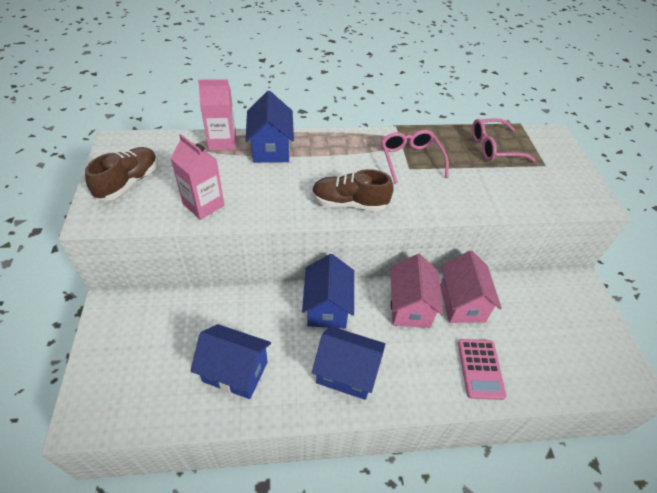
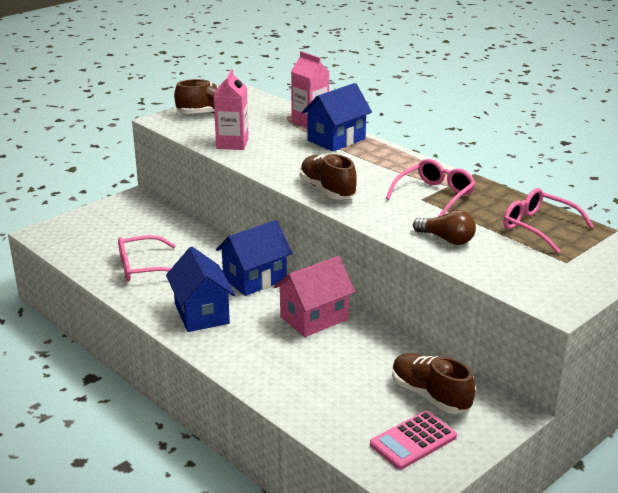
camera: 55 degrees right, 20 degrees down
blue house [190,324,271,399] -> pink glasses [118,235,176,281]
pink house [440,251,502,323] -> none
pink calculator [458,339,506,400] -> pink calculator moved to [370,411,457,470]
none -> brown shoe [392,353,475,414]
none -> brown light bulb [413,210,476,245]

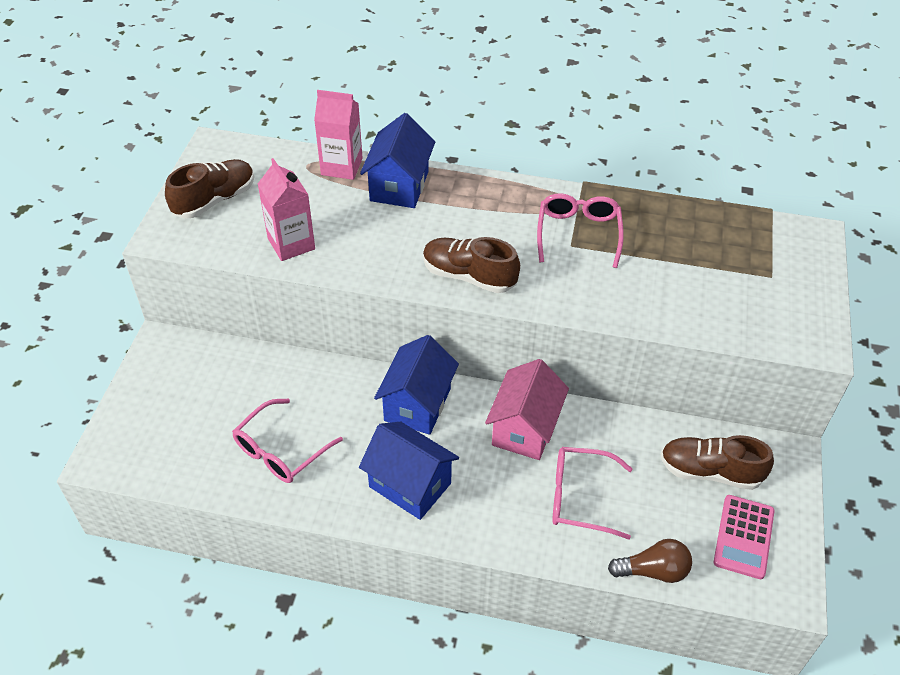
camera: 35 degrees left, 20 degrees up
brown light bulb [413,210,476,245] -> brown light bulb moved to [608,539,692,583]
pink glasses [503,188,594,254] -> pink glasses moved to [552,447,633,539]

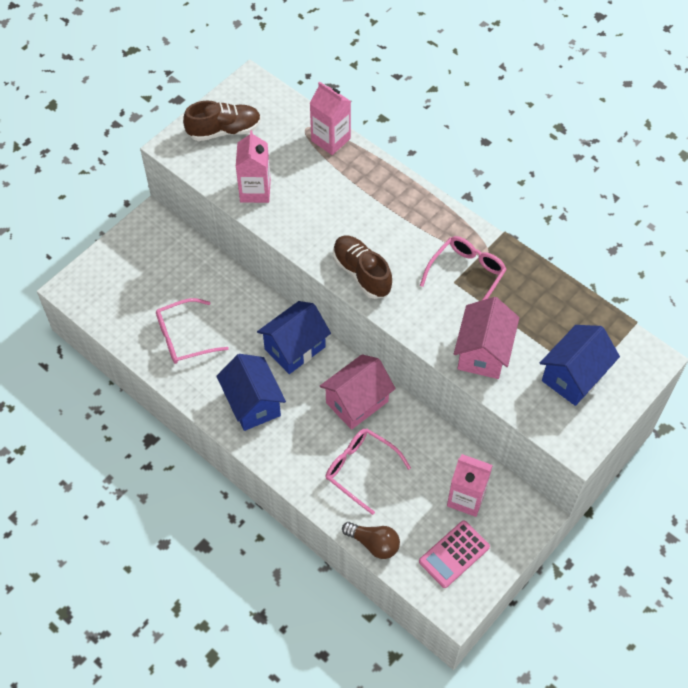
camera: 30 degrees right, 10 degrees up
blue house [360,113,435,208] -> blue house moved to [540,325,620,406]
brown shoe [661,435,774,490] -> pink carton [447,454,493,517]
none -> pink house [454,297,519,379]

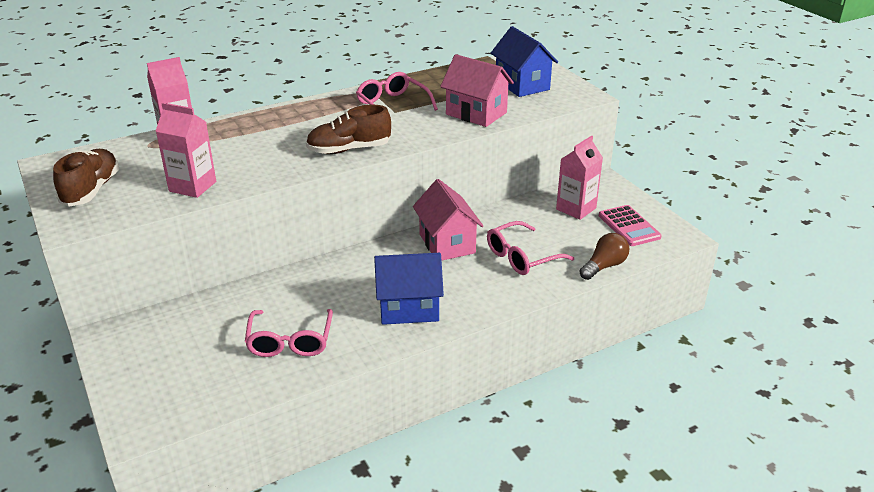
camera: 70 degrees left, 25 degrees down
blue house [257,301,331,374] -> none

